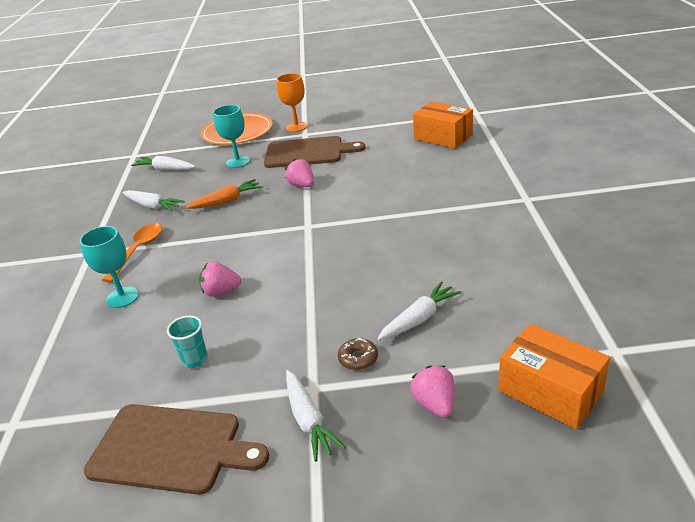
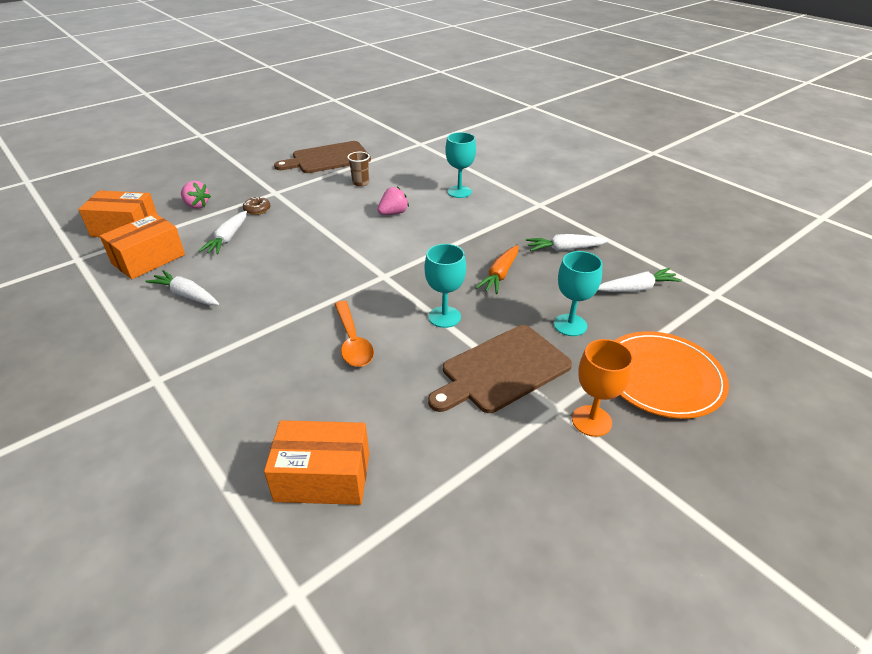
camera: 140 degrees right, 5 degrees up
orange spoon [102,223,162,283] -> orange spoon moved to [334,301,374,367]
turquoise cup [167,316,208,368] -> brown cup [347,152,370,187]
pink strawberry [285,159,314,187] -> turquoise goblet [424,244,466,328]
white carrot [286,370,346,462] -> white carrot moved to [145,270,219,305]
none -> orange box [100,213,185,279]

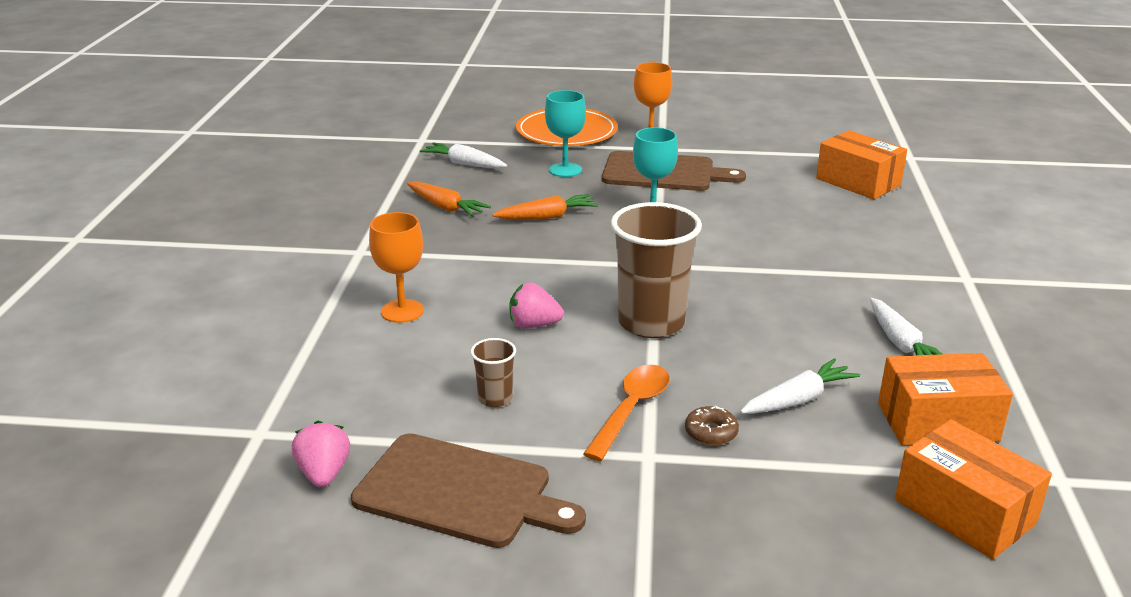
camera: 135 degrees left, 10 degrees down
pink strawberry [181,181,211,209] -> pink strawberry moved to [292,421,350,488]
orange spoon [334,301,374,367] -> orange spoon moved to [583,365,670,461]
turquoise goblet [445,132,476,198] -> orange goblet [369,212,424,323]
white carrot [526,234,609,251] -> orange carrot [407,181,491,217]
none -> brown cup [611,202,702,338]

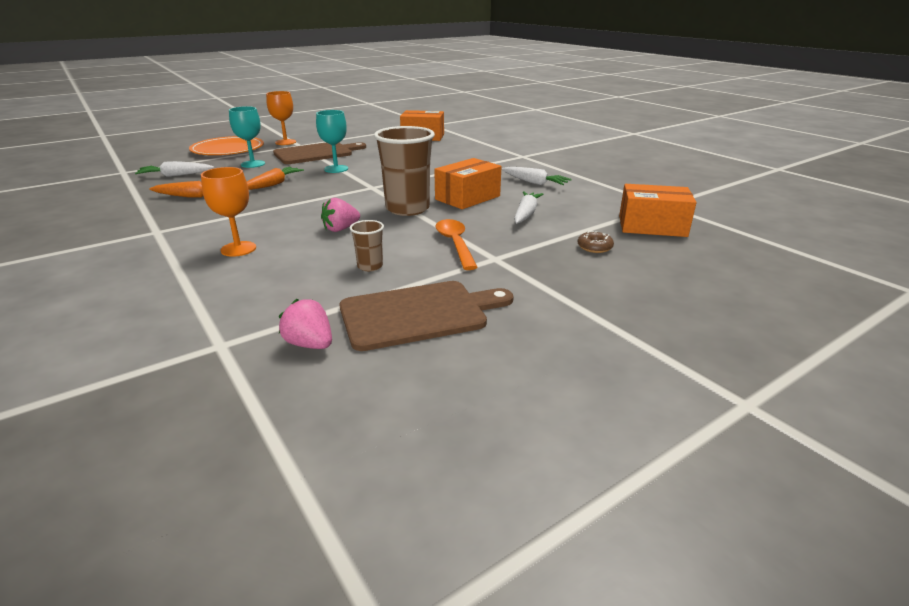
camera: 40 degrees left, 0 degrees up
brown donut [685,406,739,445] -> brown donut moved to [578,231,614,253]
orange box [878,353,1013,446] -> orange box moved to [434,158,502,209]

